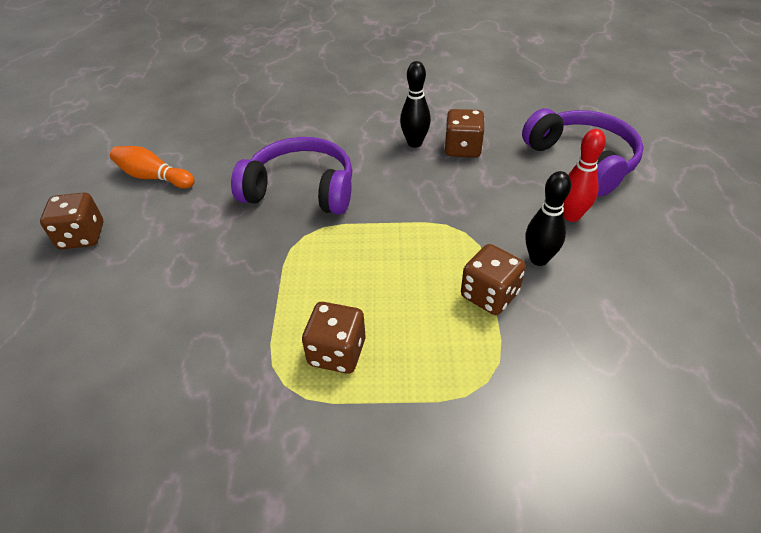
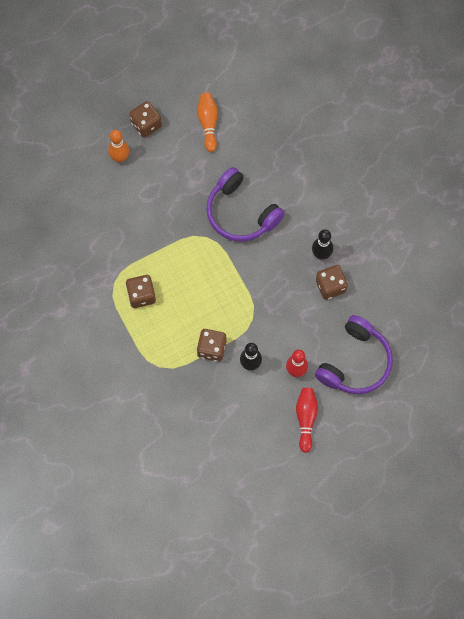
camera: 60 degrees right, 25 degrees up
purple headphones [231,137,353,215] -> purple headphones turned 150 degrees clockwise [206,167,285,242]
none -> orange bowling pin [108,130,129,163]
none -> red bowling pin [296,388,318,453]

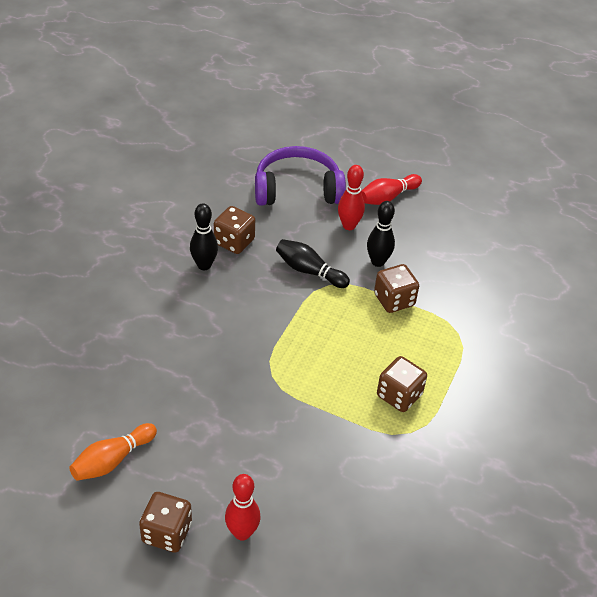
camera: 130 degrees left, 25 degrees down
orange bowling pin [108,130,129,163] -> red bowling pin [225,474,261,541]
purple headphones [206,167,285,242] -> none
none -> black bowling pin [276,239,350,288]

